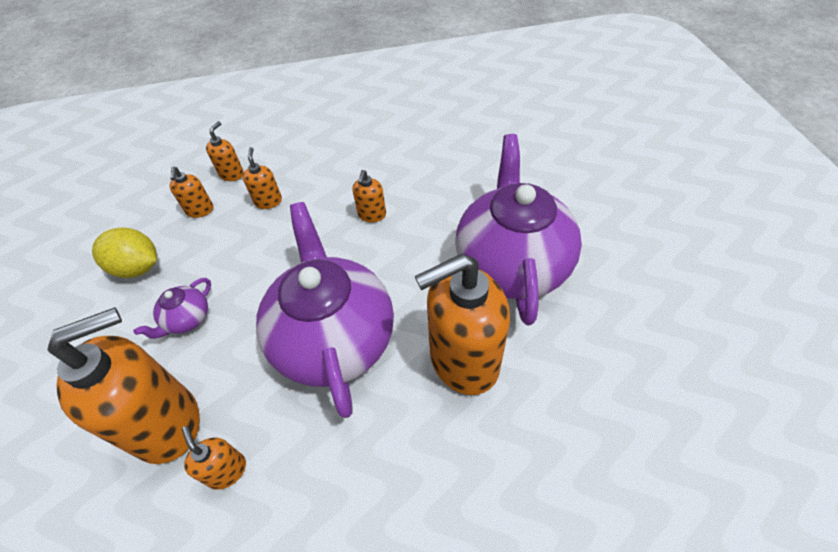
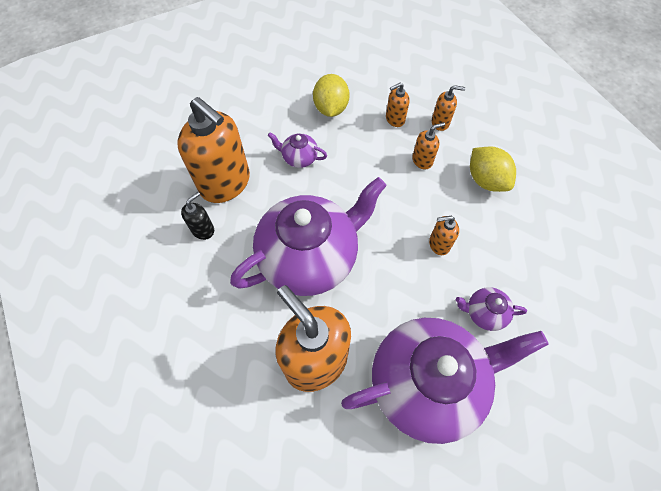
camera: 70 degrees right, 10 degrees up
orange soap dispenser [182,426,246,490] -> black soap dispenser [181,192,214,240]
none -> purple teapot [456,287,527,331]
none -> yellow lemon [470,146,516,192]

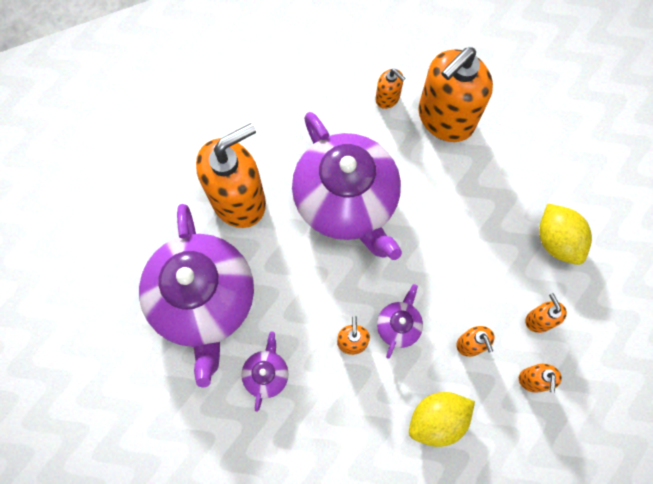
camera: 95 degrees right, 10 degrees up
black soap dispenser [181,192,214,240] -> orange soap dispenser [375,69,405,109]
purple teapot [268,133,327,168] -> purple teapot moved to [377,284,423,359]
yellow lemon [313,74,350,117] -> yellow lemon turned 60 degrees clockwise [539,204,592,265]

